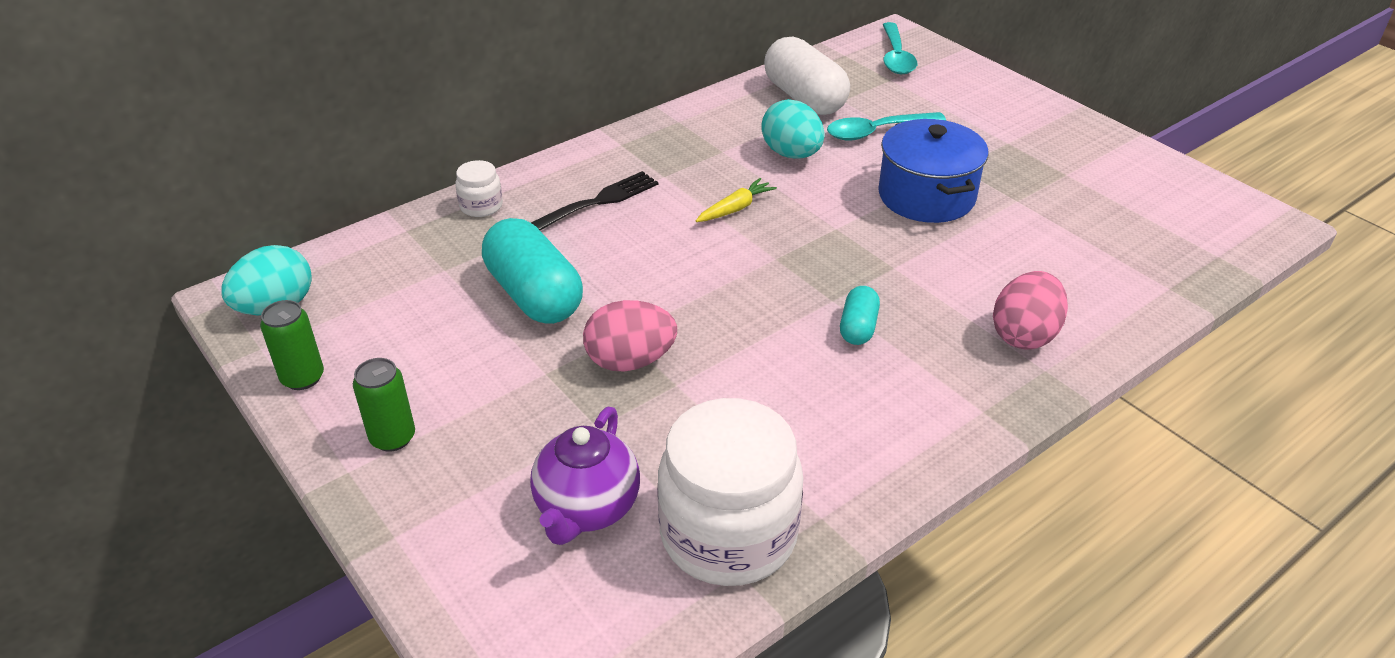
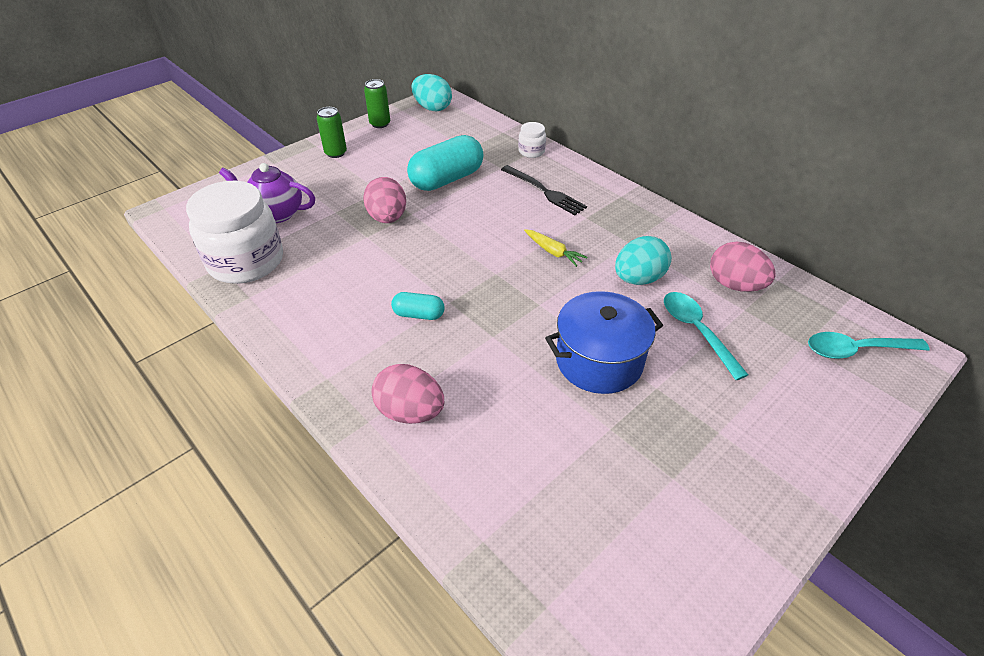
camera: 85 degrees right, 5 degrees up
white capsule [764,37,850,115] -> pink egg [710,242,776,292]

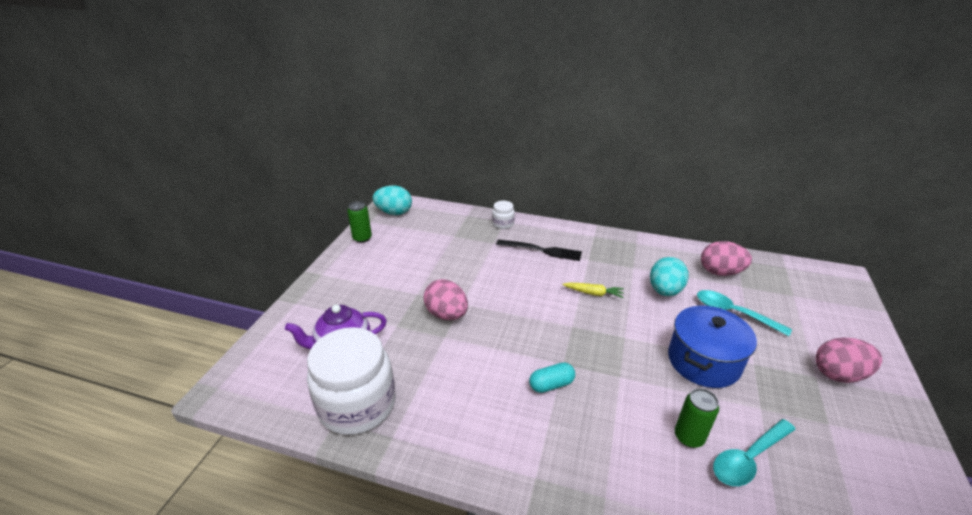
camera: 30 degrees left, 10 degrees down
green can [317,107,347,158] -> green can moved to [675,388,719,448]
pink egg [371,364,444,424] -> pink egg moved to [815,337,882,383]
turquoise capsule [407,135,483,191] -> none
turquoise spoon [808,332,930,359] -> turquoise spoon moved to [713,419,796,486]

